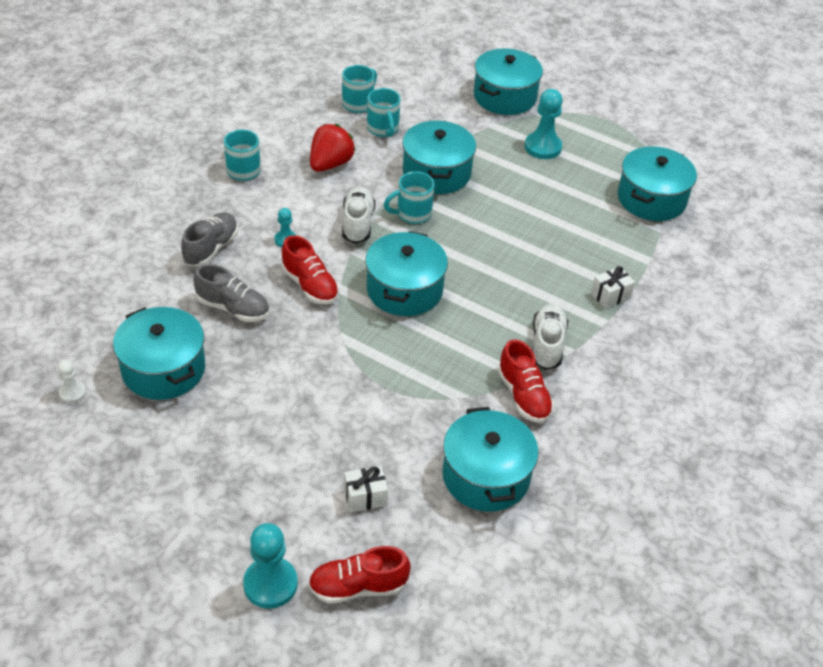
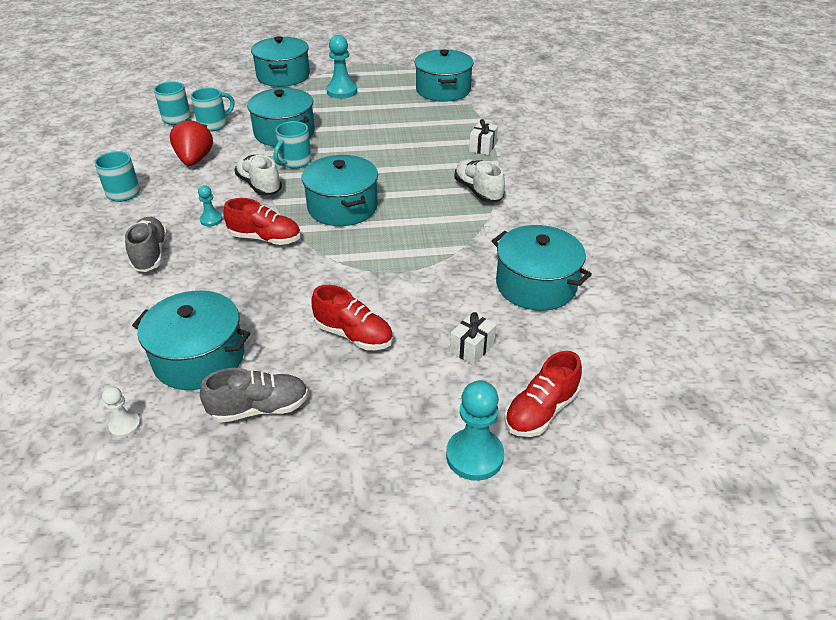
camera: 35 degrees left, 5 degrees down
grey shoe [193,264,270,322] -> grey shoe moved to [200,368,308,423]
turquoise mug [367,88,401,137] -> turquoise mug turned 75 degrees counterclockwise [191,87,234,132]
red shoe [498,339,554,423] -> red shoe moved to [311,285,393,350]

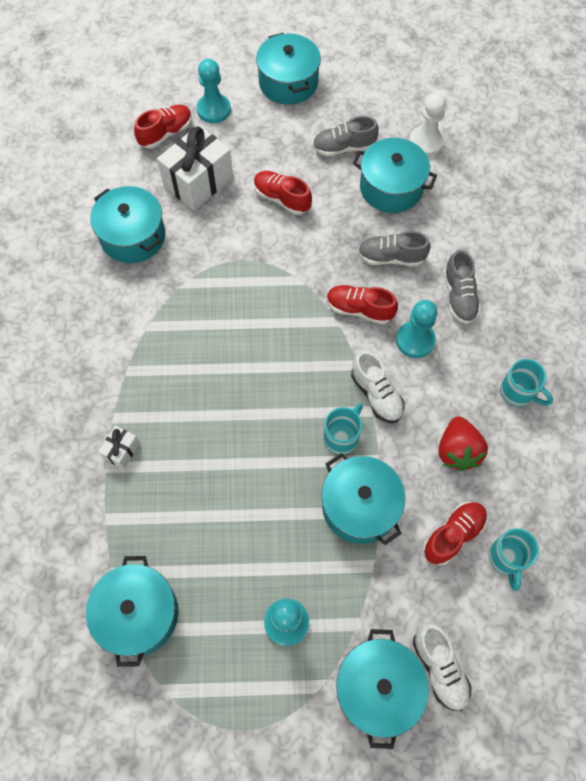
camera: 175 degrees left, 25 degrees up
white pawn [102,387,141,438] -> white pawn [409,92,446,156], size x1.85
turquoise mug [191,87,234,132] -> red shoe [423,502,487,565]
turquoise pawn [198,185,223,227] -> turquoise pawn [396,300,437,358], size x1.85
turquoise pot [302,155,378,226] -> turquoise pot moved to [256,33,321,105]
white gift [450,312,496,365] -> white gift [157,125,233,210], size x2.12
white shoe [454,159,505,202] -> white shoe moved to [413,622,471,711]
none -> grey shoe [358,231,431,266]

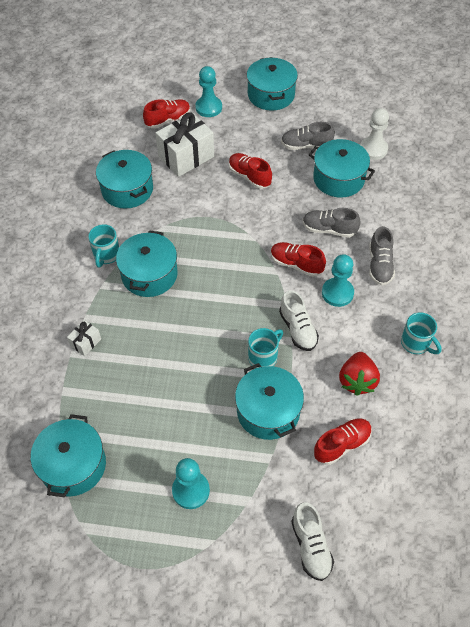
camera: 10 degrees right, 10 degrees down
turquoise pot [336,629,429,749] -> turquoise pot moved to [116,230,178,297]
turquoise mug [489,528,539,591] -> turquoise mug moved to [88,224,119,267]

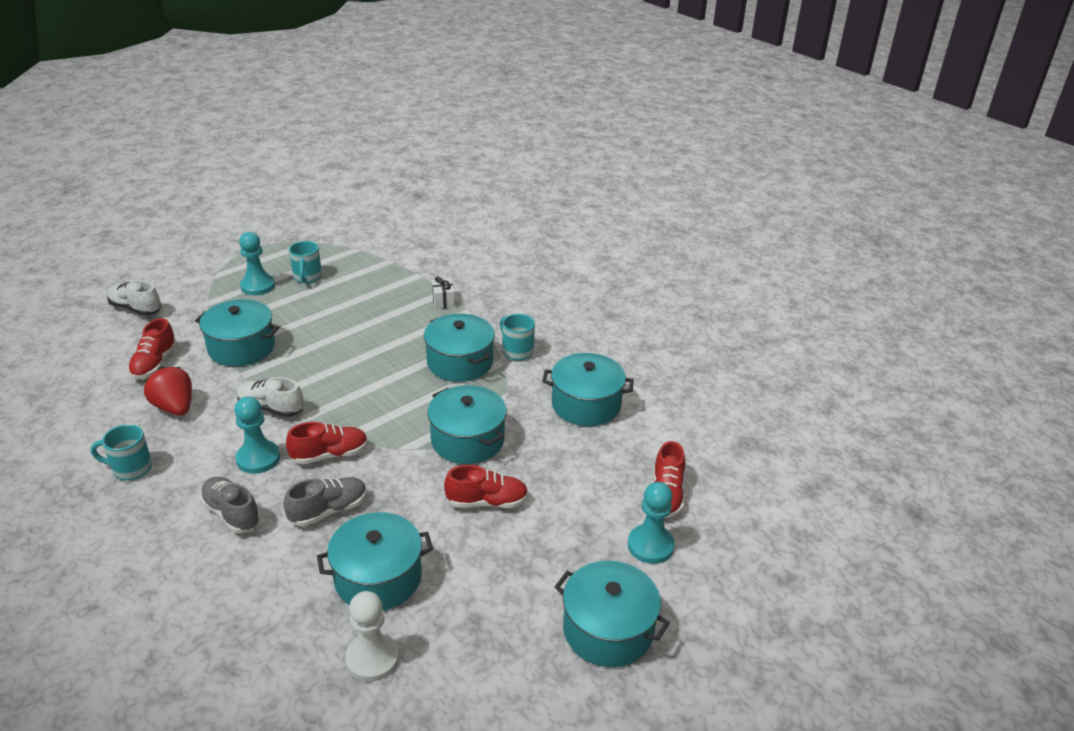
camera: 130 degrees right, 20 degrees down
turquoise pot [31,414,106,498] -> turquoise pot moved to [428,385,507,464]
white gift [156,112,214,177] -> none
turquoise mug [248,328,283,368] -> turquoise mug moved to [289,241,322,283]
grey shoe [281,122,335,150] -> none

